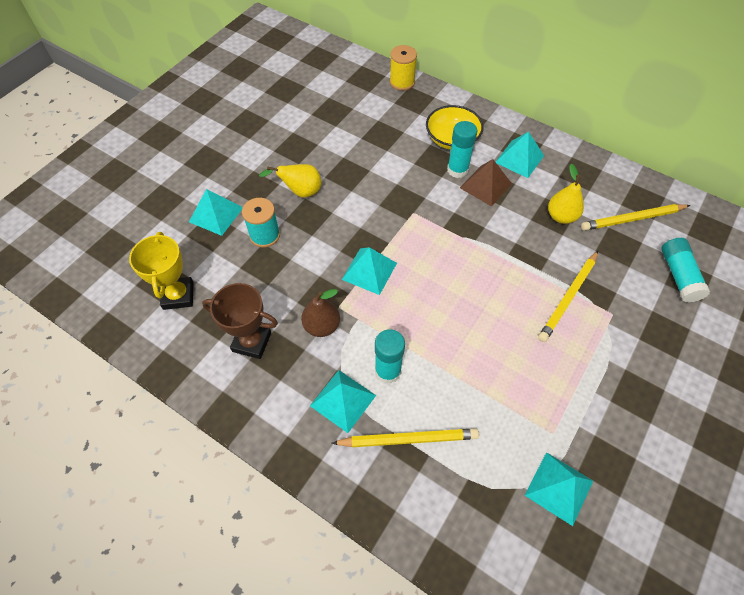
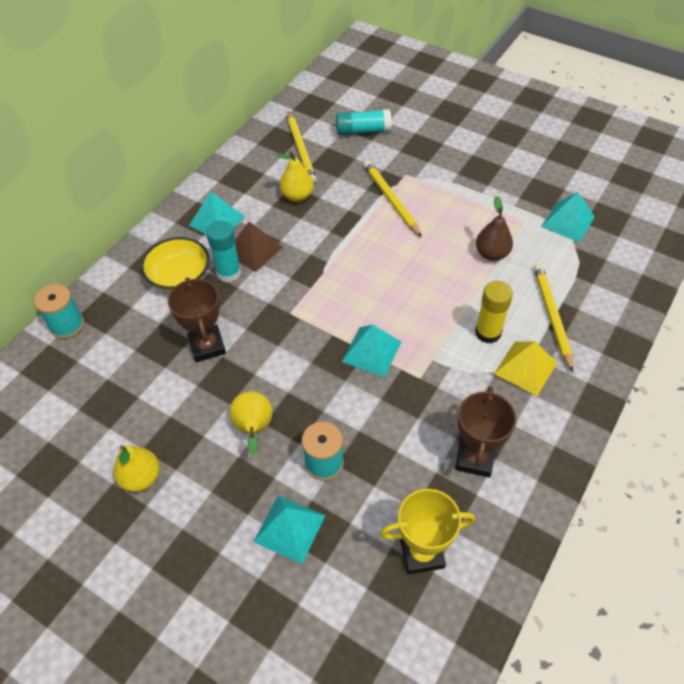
camera: 90 degrees left, 5 degrees down
brown pear [301,289,340,337] -> brown pear moved to [476,196,513,261]
turquoise pyramid [310,370,376,433] -> yellow pyramid [494,341,557,396]
turquoise glue stick [375,329,405,384] -> yellow glue stick [475,281,513,343]
yellow spool [390,45,417,91] -> turquoise spool [34,284,84,339]
yellow pencil [538,251,598,342] -> yellow pencil turned 150 degrees counterclockwise [364,161,422,237]
none -> yellow pear [113,445,160,492]
none -> brown trophy [168,277,226,362]

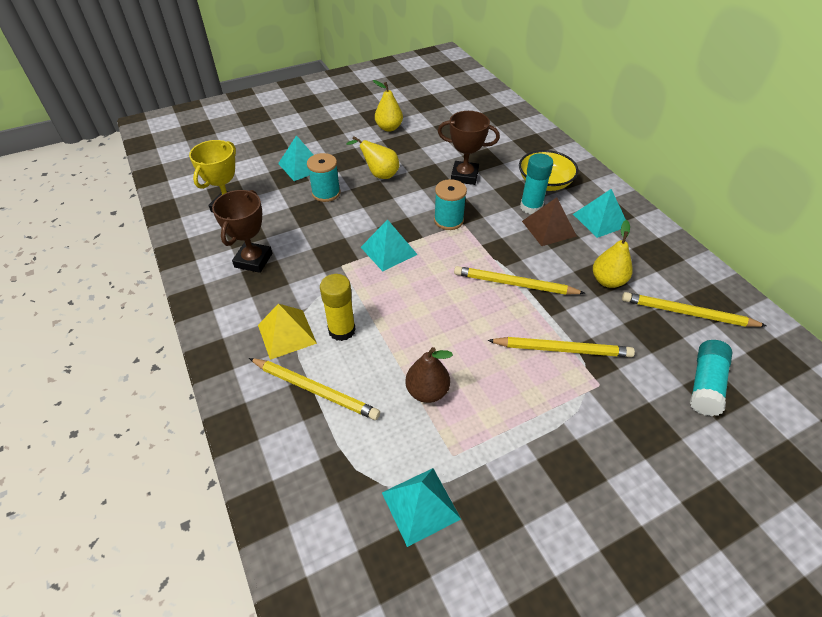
camera: 120 degrees right, 5 degrees down
turquoise spool [34,284,84,339] -> turquoise spool moved to [434,179,467,230]
brown trophy [455,386,517,477] -> brown trophy turned 60 degrees clockwise [212,190,272,273]
none -> yellow pencil [454,266,585,295]

